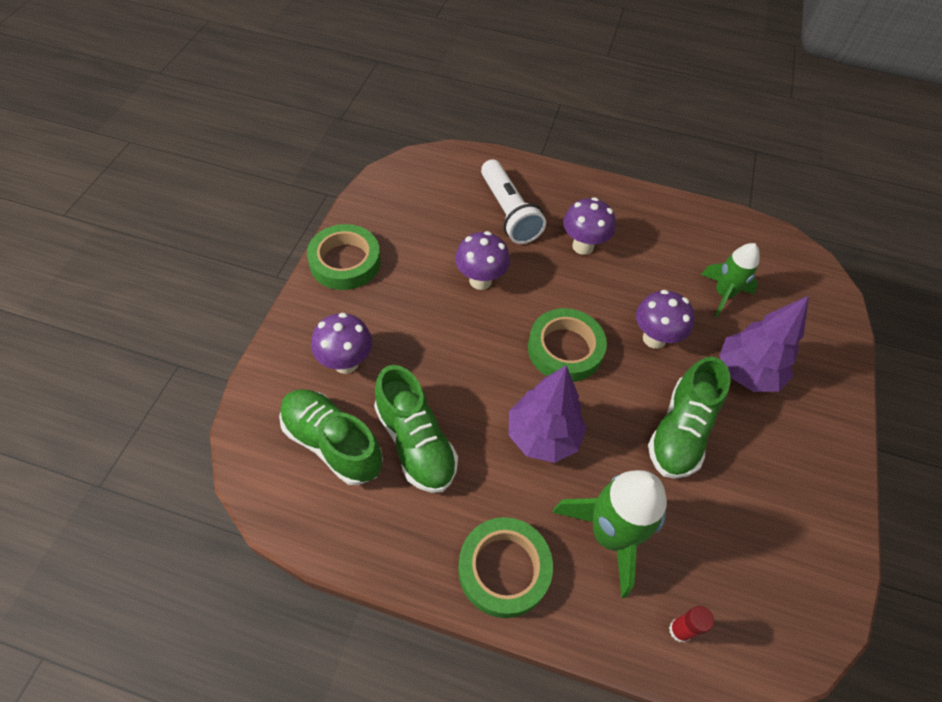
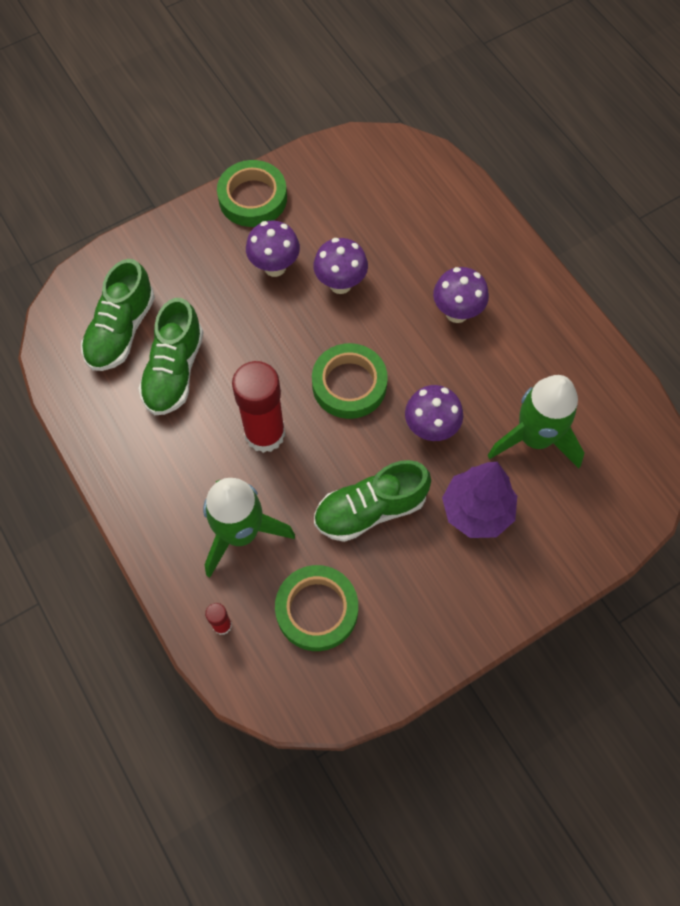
camera: 45 degrees right, 10 degrees up
green shoe [279,389,383,485] -> green shoe turned 150 degrees counterclockwise [81,259,155,371]
purple mushroom [311,313,372,374] -> purple mushroom moved to [246,221,300,277]
green tape [458,517,553,618] -> green tape moved to [275,565,358,651]
white flashlight [481,159,546,244] -> none
purple tree [509,365,587,463] -> red glue stick [232,361,285,453]
green rocket [701,243,760,317] -> green rocket [487,375,584,469], size x1.56

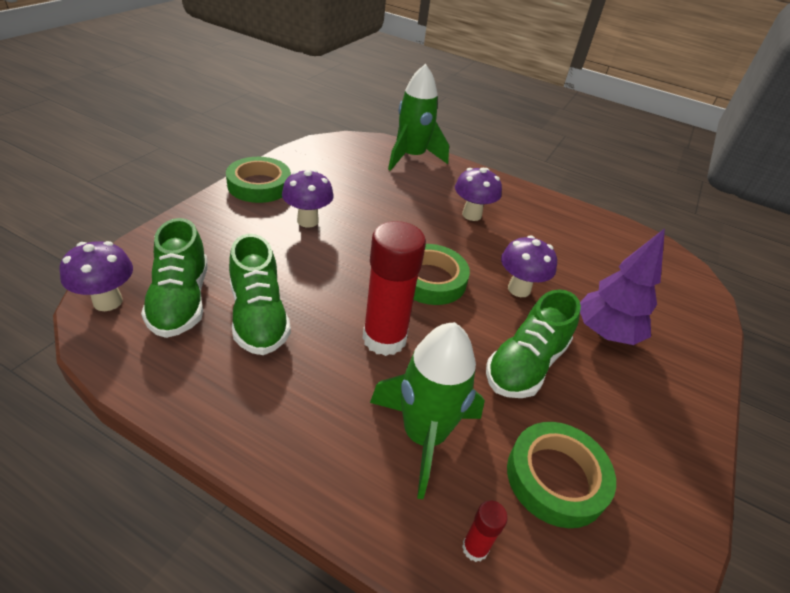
camera: 35 degrees left, 25 degrees down
purple mushroom [314,238,368,294] -> purple mushroom moved to [59,241,133,311]
green rocket [487,375,584,469] -> green rocket moved to [388,64,449,171]

